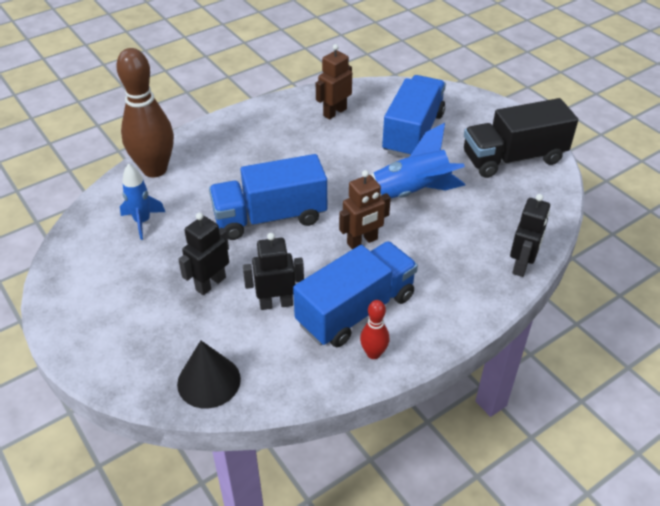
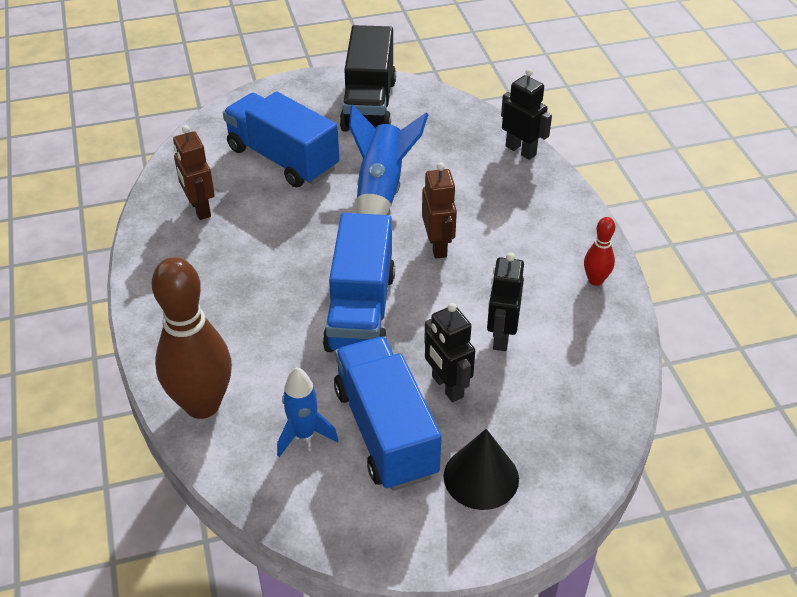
camera: 70 degrees left, 0 degrees up
black cone [177,340,241,409] -> black cone moved to [444,429,519,510]
blue truck [293,241,418,347] -> blue truck moved to [334,337,442,491]

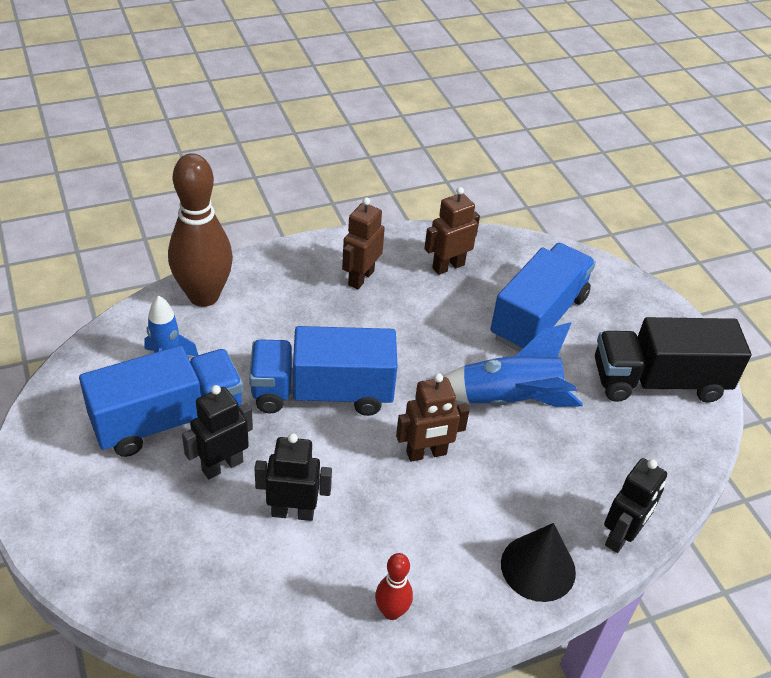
camera: 80 degrees right, 0 degrees up
black cone [444,429,519,510] -> black cone moved to [501,523,576,602]
none -> brown robot [342,197,385,289]

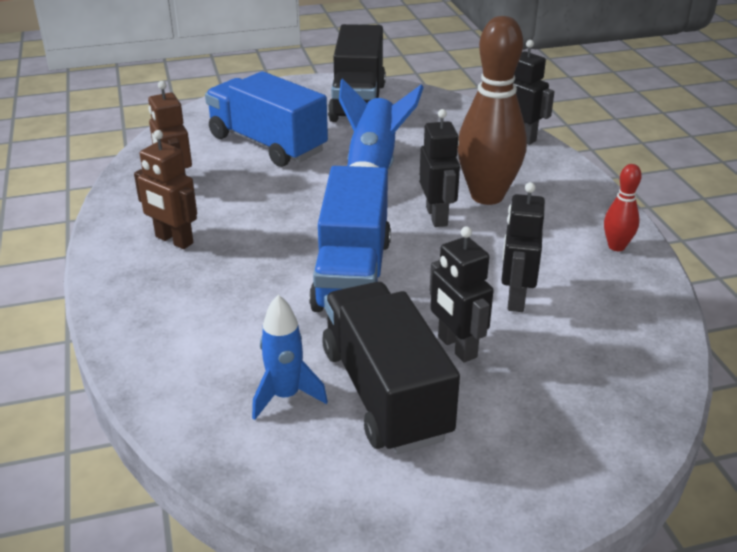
camera: 80 degrees left, 10 degrees down
blue truck [79,346,244,457] -> black truck [322,282,460,454]
brown bowling pin [168,153,233,307] -> brown bowling pin moved to [458,16,527,205]
brown robot [396,373,469,462] -> black robot [419,109,460,227]
black cone [501,523,576,602] -> none

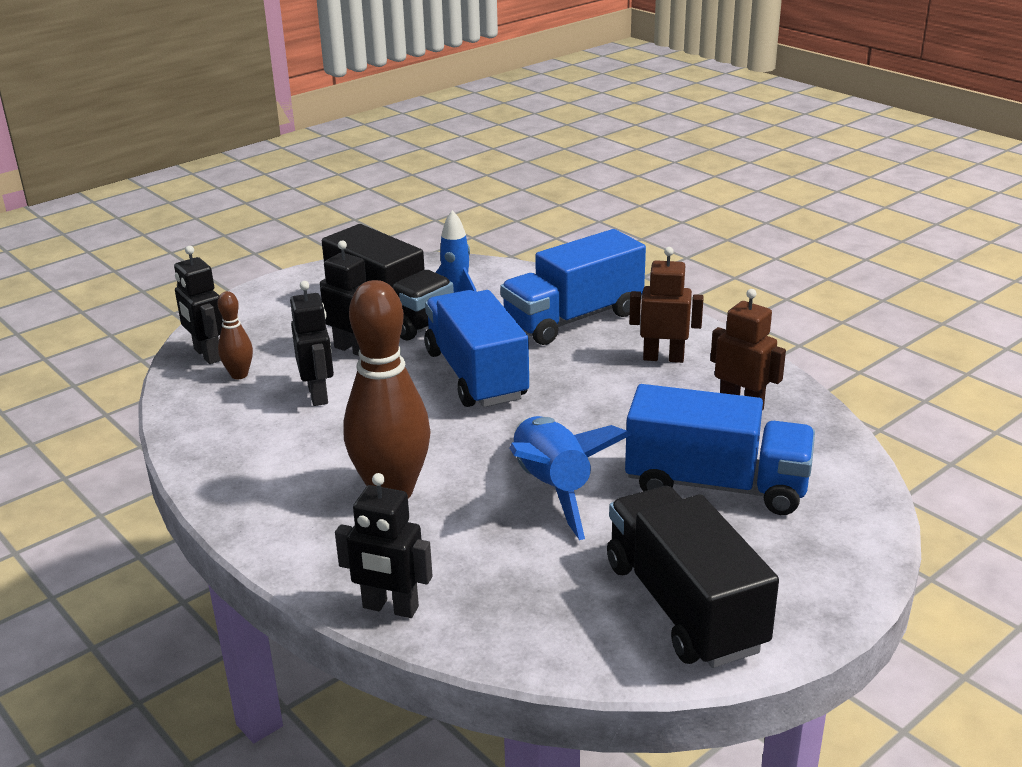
camera: 155 degrees right, 5 degrees down
black robot [419,109,460,227] -> black robot moved to [174,246,223,364]
red bowling pin [604,164,642,251] -> none
none -> brown bowling pin [218,291,253,379]
none -> blue truck [500,229,646,345]

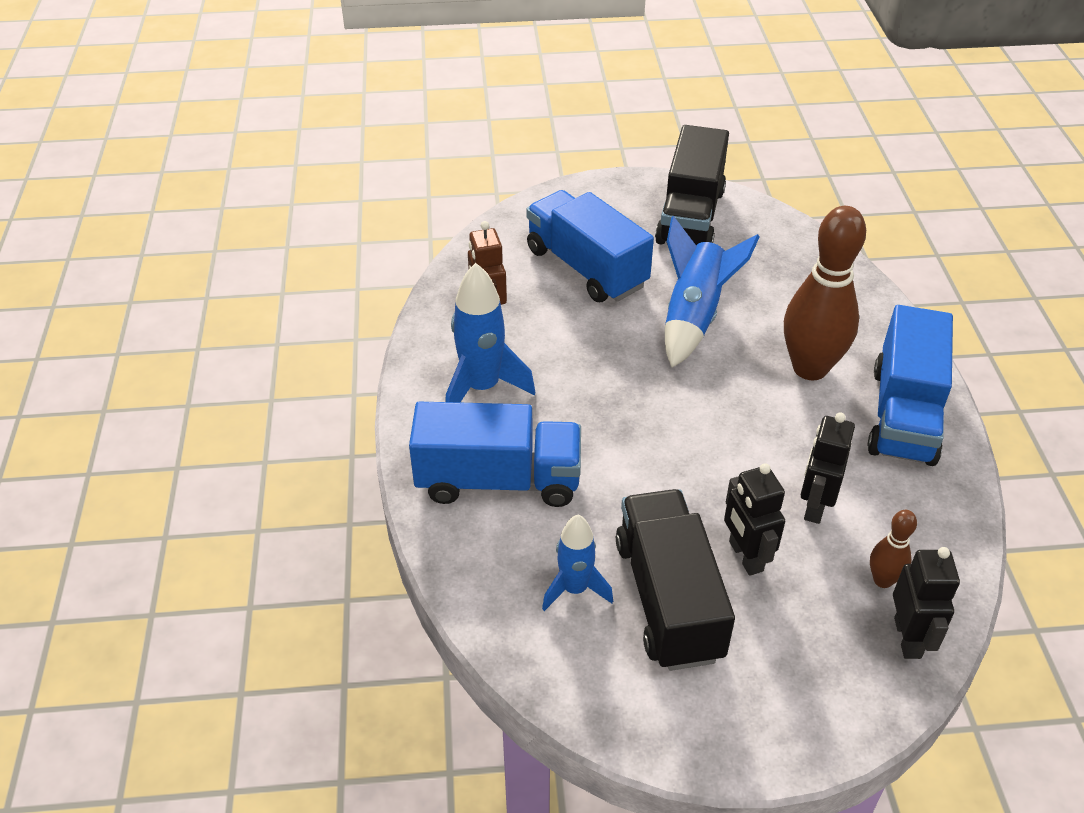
camera: 145 degrees left, 15 degrees up
black robot [335,473,433,618] -> none
blue truck [425,290,529,407] -> blue truck moved to [868,305,953,466]
brown robot [629,247,704,363] -> blue rocket [445,263,535,403]

